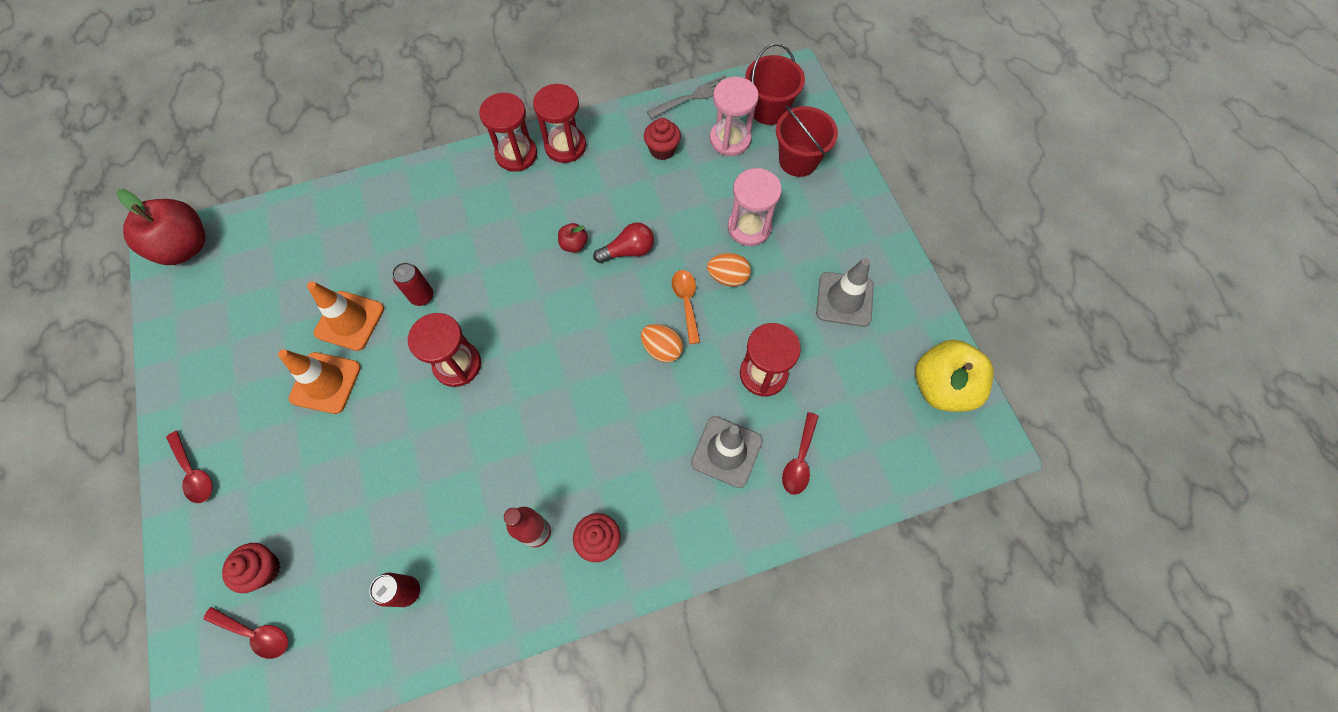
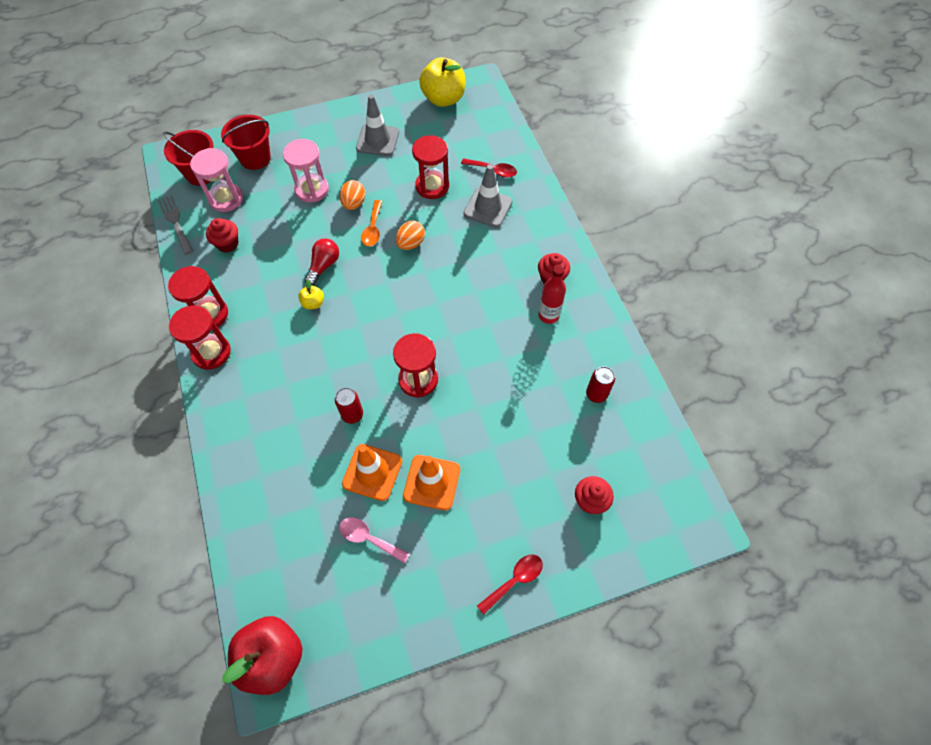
camera: 90 degrees left, 5 degrees down
red spoon [203,607,288,659] -> none
red apple [558,223,588,252] -> yellow apple [298,279,324,310]
red light bulb [593,222,654,263] -> red light bulb turned 45 degrees clockwise [305,238,339,286]
orange spoon [672,270,700,344] -> orange spoon turned 75 degrees counterclockwise [361,200,382,246]
none -> pink spoon [339,517,410,563]

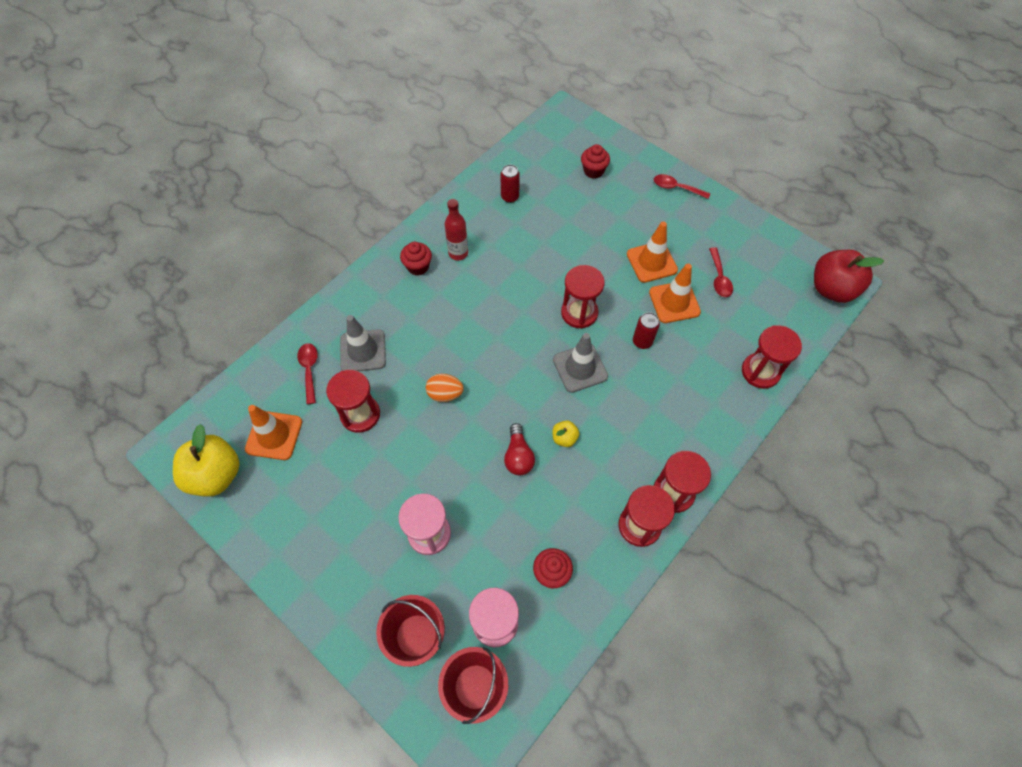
camera: 120 degrees left, 0 degrees up
grey fork [158,195,193,255] -> none
red light bulb [305,238,339,286] -> red light bulb turned 90 degrees counterclockwise [504,423,535,475]
pink spoon [339,517,410,563] -> red spoon [709,247,733,297]
orange egg [340,180,365,210] -> none
grey traffic cone [356,95,399,156] -> grey traffic cone moved to [553,333,608,393]
orange spoon [361,200,382,246] -> none
none -> orange traffic cone [245,405,302,460]
none -> red hourglass [742,325,802,389]

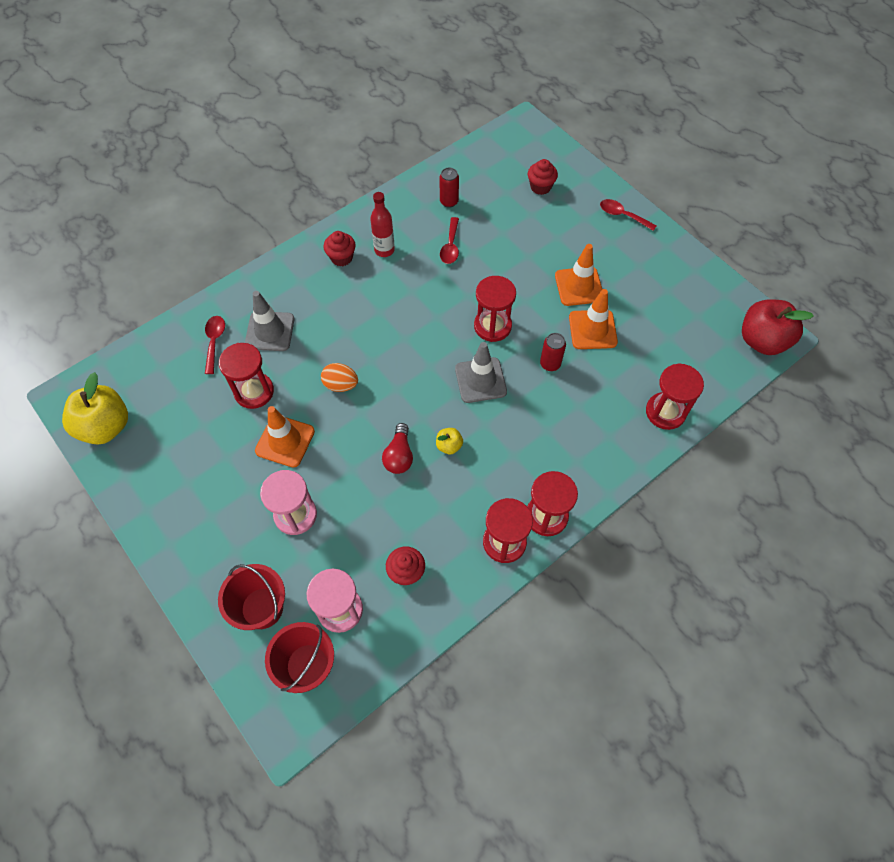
camera: 10 degrees right, 0 degrees up
orange traffic cone [245,405,302,460] -> orange traffic cone moved to [255,406,315,468]
red spoon [709,247,733,297] -> red spoon moved to [440,217,459,264]

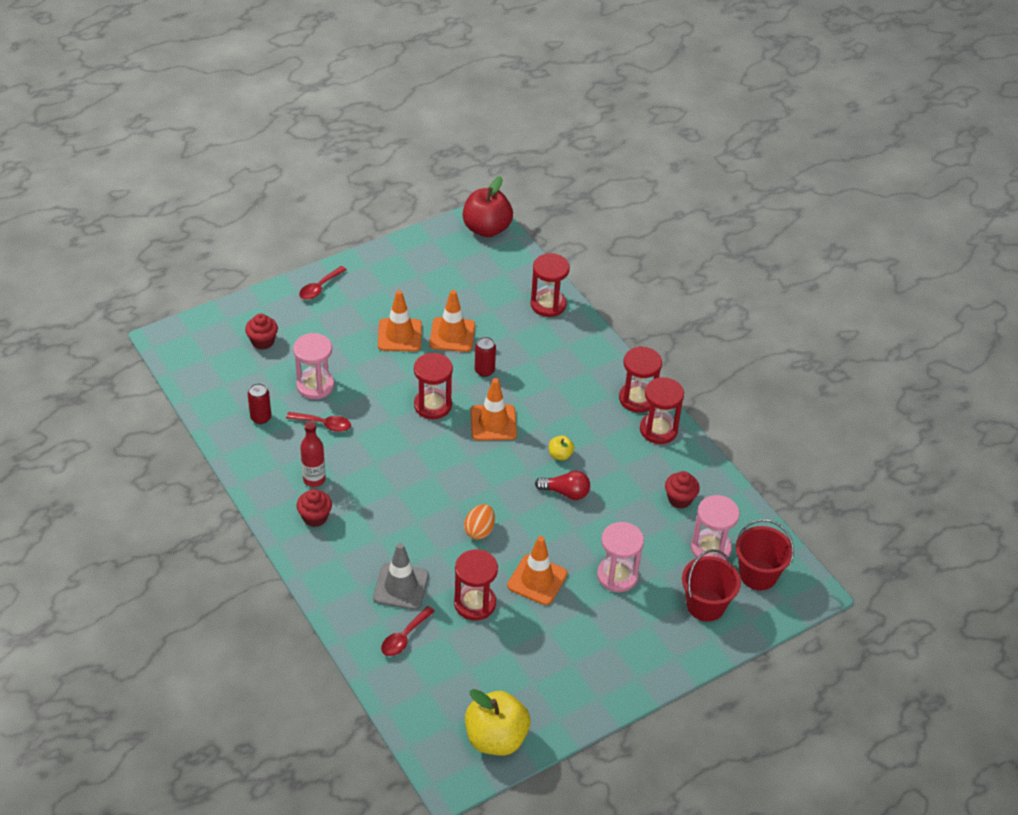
camera: 85 degrees left, 15 degrees down
red spoon [205,316,225,374] -> red spoon turned 60 degrees counterclockwise [381,606,435,656]
grey traffic cone [455,342,507,403] -> orange traffic cone [471,378,517,441]
none -> pink hourglass [293,333,334,399]

